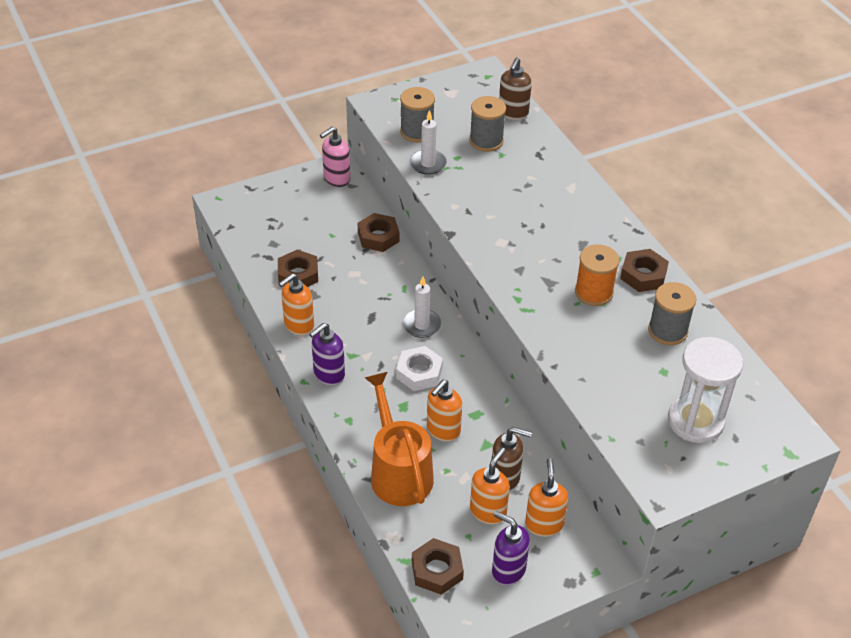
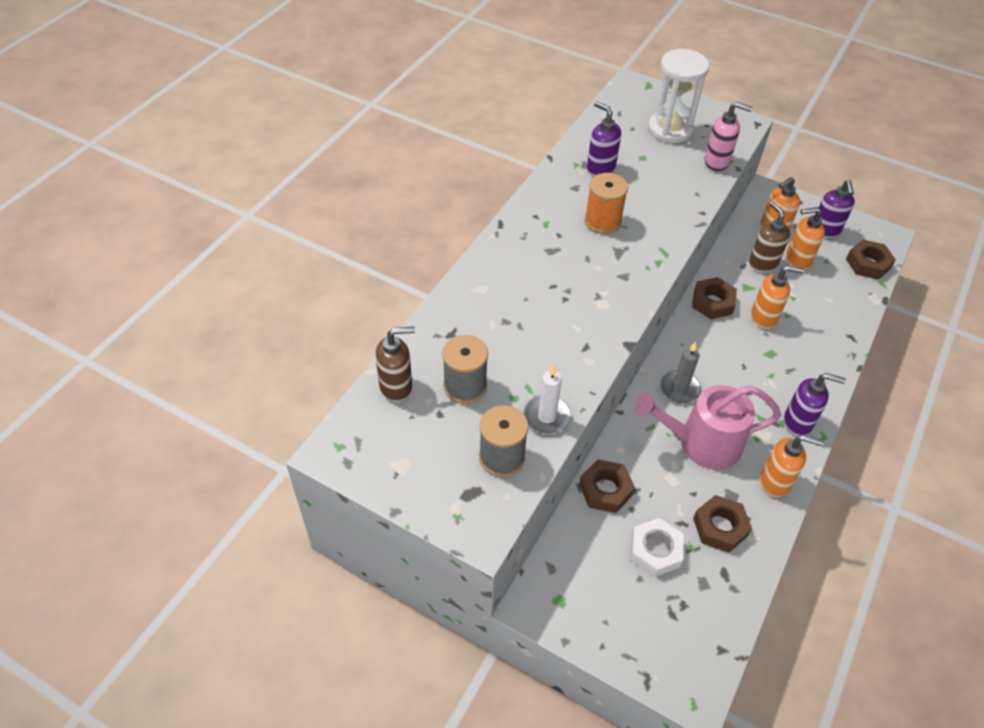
camera: 125 degrees left, 5 degrees up
pink soap dispenser [320,127,350,187] -> pink soap dispenser moved to [704,102,753,171]
orange watering can [365,372,434,506] -> none
white nut [396,346,443,391] -> white nut moved to [630,518,684,577]
white candle [403,276,441,338] -> grey candle [660,341,701,403]
brown nut [620,249,669,292] -> brown nut moved to [692,277,737,319]
grey spool [648,282,696,345] -> purple soap dispenser [587,101,621,176]
none -> pink watering can [634,385,781,470]

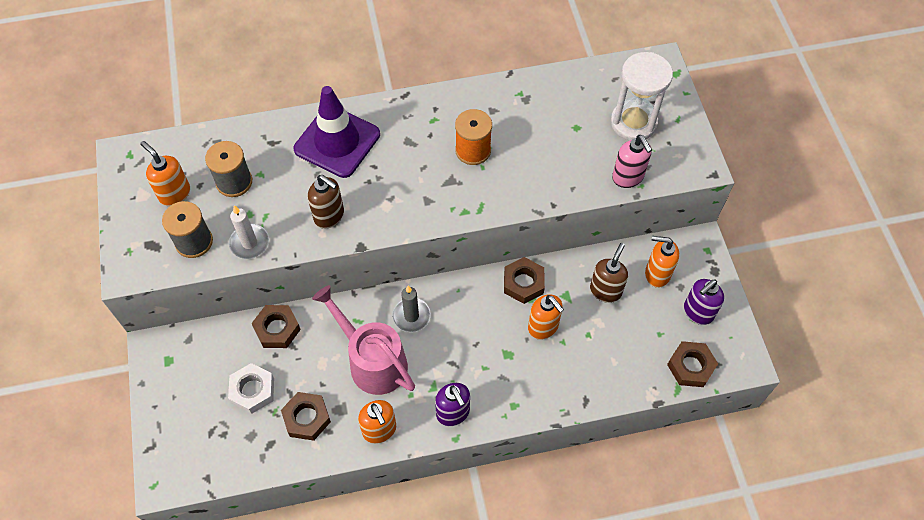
camera: 50 degrees right, 10 degrees up
brown soap dispenser [375,327,415,402] -> brown soap dispenser moved to [308,175,344,229]
purple soap dispenser [587,101,621,176] -> none
orange soap dispenser [786,207,825,270] -> orange soap dispenser moved to [140,141,190,206]
none -> purple traffic cone [294,86,380,178]

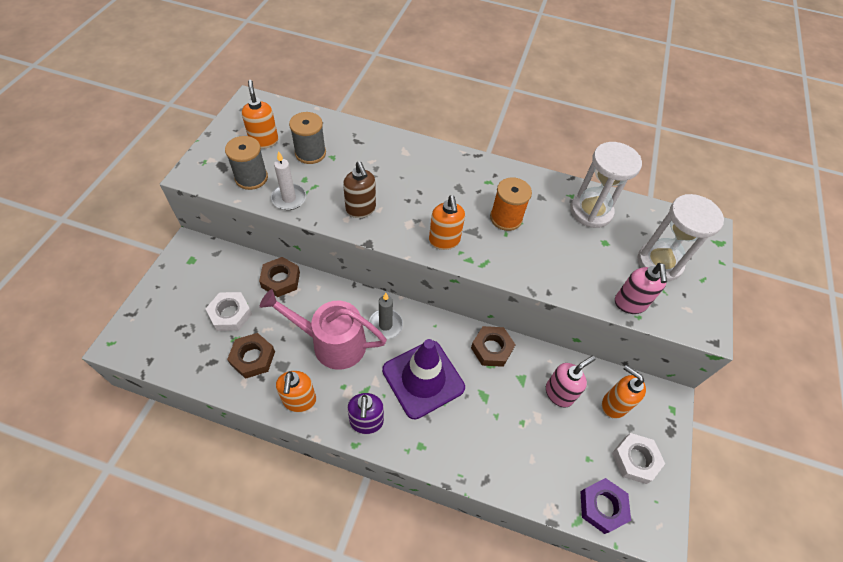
camera: 25 degrees right, 5 degrees down
purple traffic cone [294,86,380,178] -> purple traffic cone moved to [382,339,465,419]
pink watering can [312,285,415,395] -> pink watering can turned 60 degrees counterclockwise [260,289,387,370]
orange soap dispenser [528,294,564,340] -> orange soap dispenser moved to [429,195,465,250]
brown soap dispenser [590,243,628,303] -> pink soap dispenser [546,356,596,408]
brown nut [667,341,718,387] -> purple nut [580,478,631,534]
purple soap dispenser [684,279,724,325] -> white nut [612,433,665,484]
none -> white hourglass [570,142,642,228]

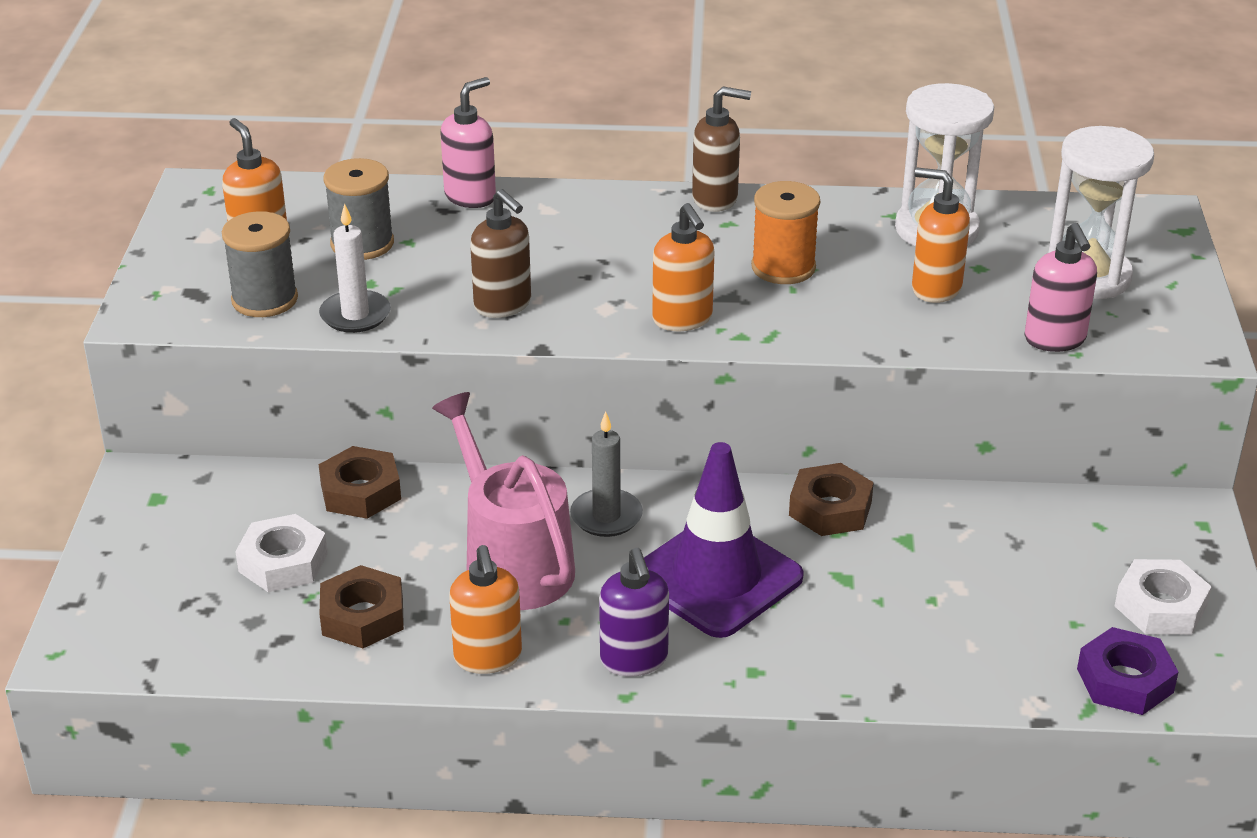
camera: 10 degrees left, 20 degrees down
pink watering can [260,289,387,370] -> pink watering can turned 60 degrees clockwise [432,392,575,610]
pink soap dispenser [546,356,596,408] -> pink soap dispenser moved to [440,77,496,208]
orange soap dispenser [602,365,646,418] -> orange soap dispenser moved to [912,168,970,303]
none -> brown soap dispenser [692,86,751,212]

